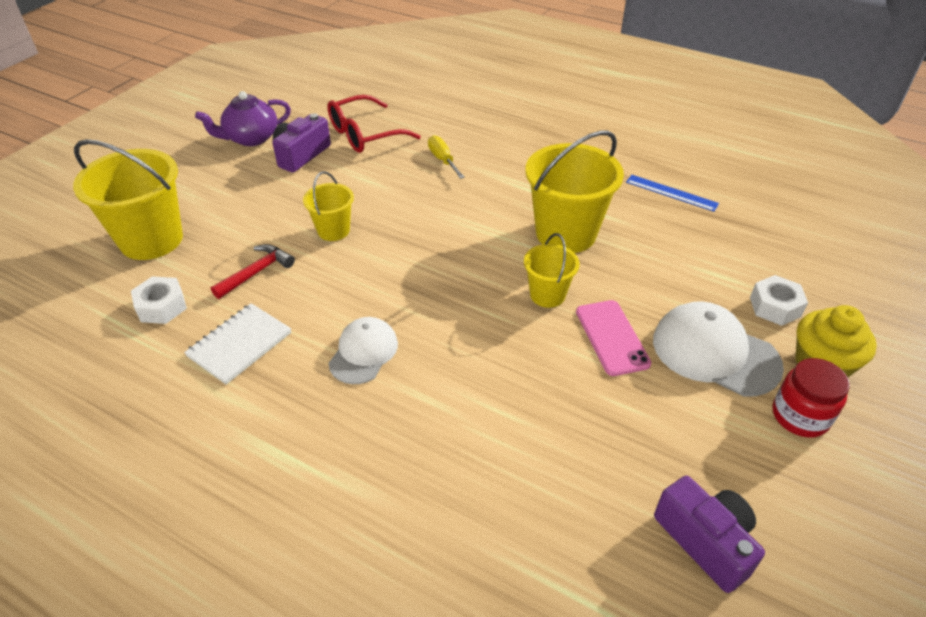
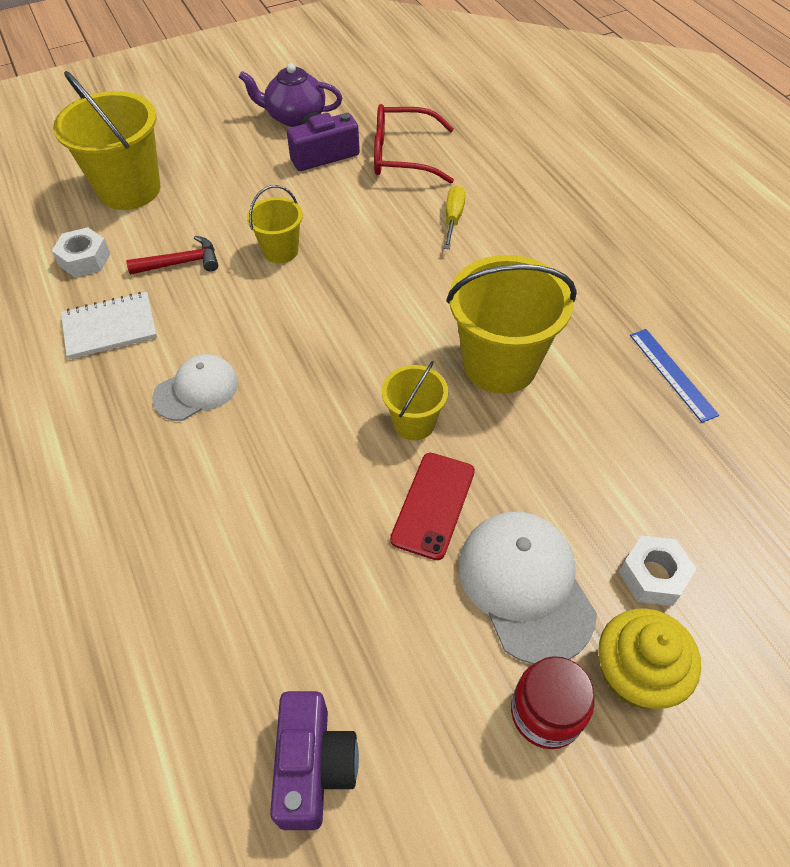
camera: 35 degrees right, 10 degrees up
pink phone [576,300,652,376] -> red phone [390,453,475,560]

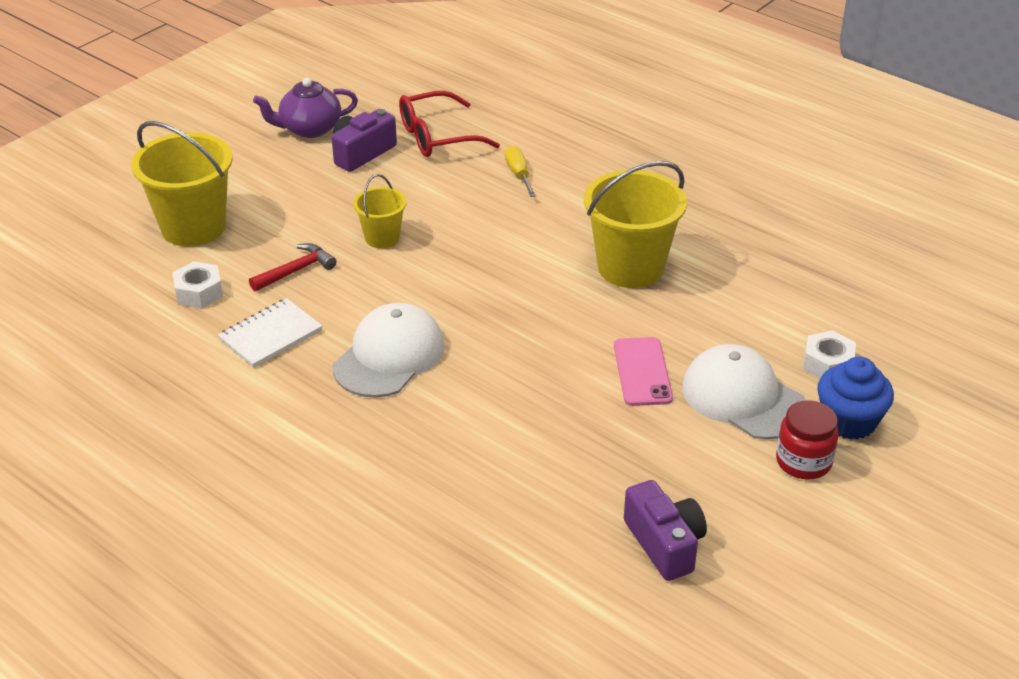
camera: 25 degrees left, 15 degrees down
white cap [152,354,238,421] -> white cap [333,303,445,398], size x1.55
yellow bucket [382,361,448,440] -> none
red phone [390,453,475,560] -> pink phone [614,337,673,406]
yellow cupcake [598,608,701,709] -> blue cupcake [817,357,894,440]
blue ruler [630,329,719,423] -> none

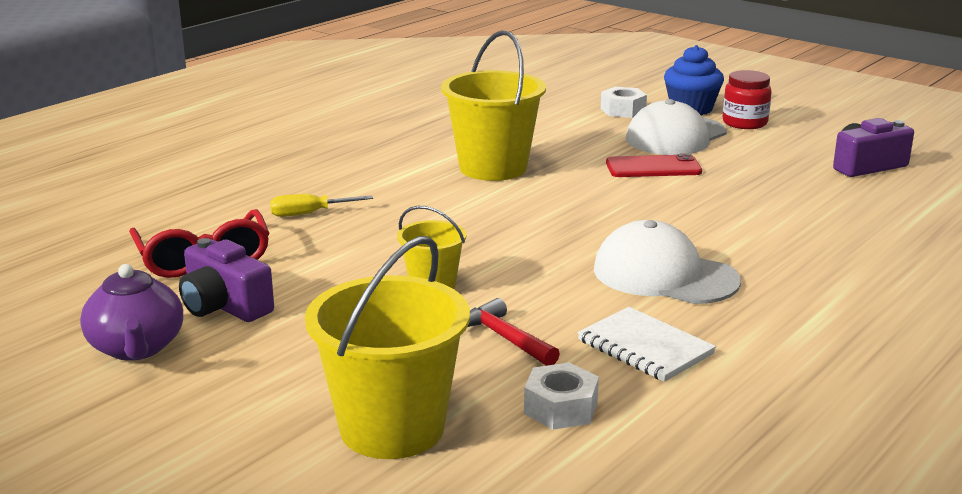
camera: 90 degrees left, 15 degrees down
pink phone [614,337,673,406] -> red phone [606,154,702,177]

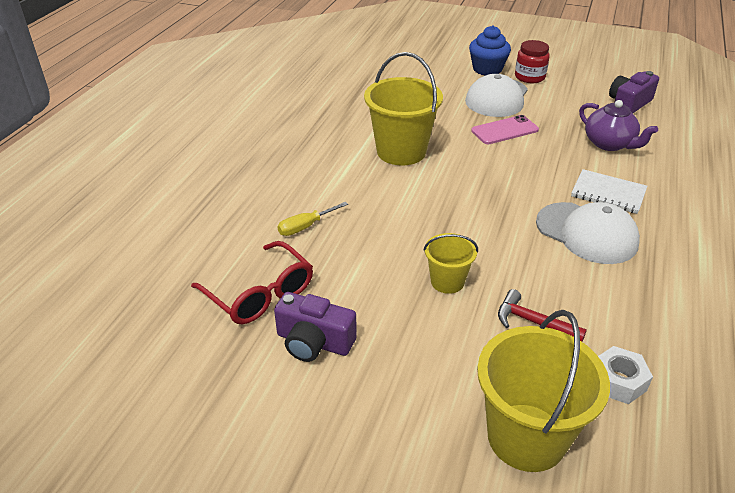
camera: 20 degrees left, 15 degrees up
purple teapot [80,264,183,361] -> purple teapot moved to [579,100,658,151]
white notebook [577,307,716,382] -> white notebook moved to [571,169,647,214]
white cap [594,220,741,304] -> white cap turned 150 degrees counterclockwise [536,202,640,264]
white nut [600,87,647,118] -> none
red phone [606,154,702,177] -> pink phone [471,115,539,144]

